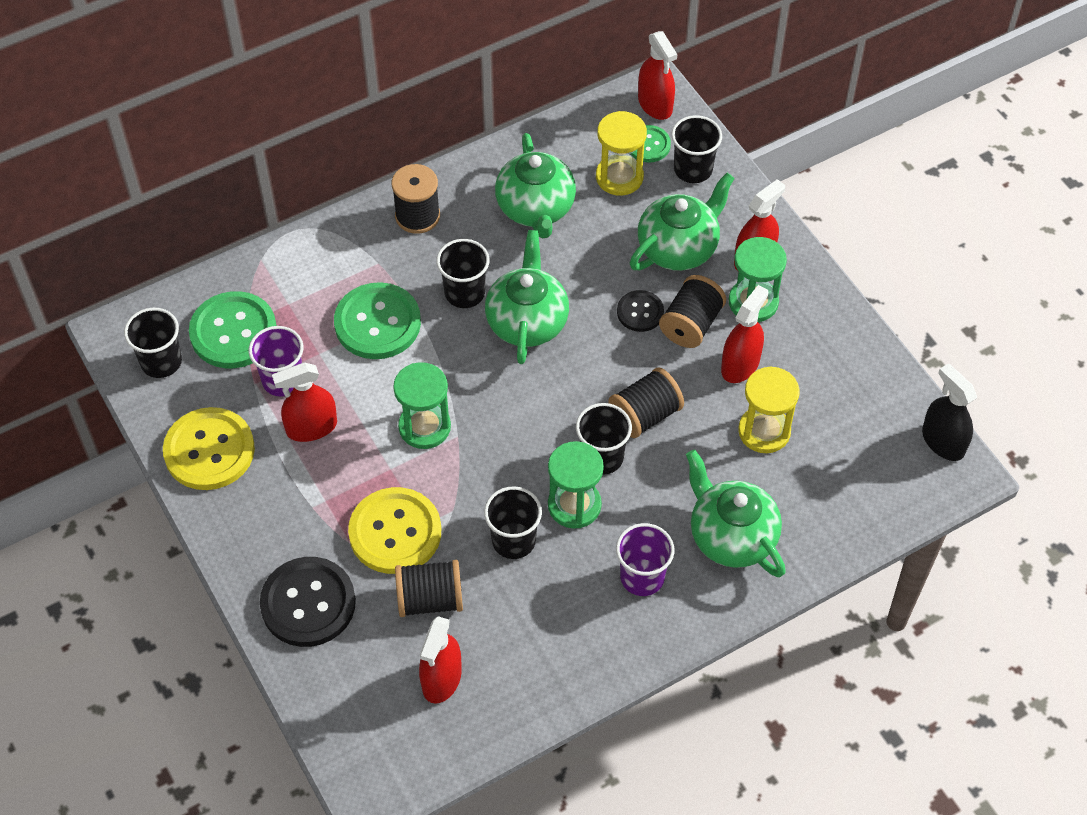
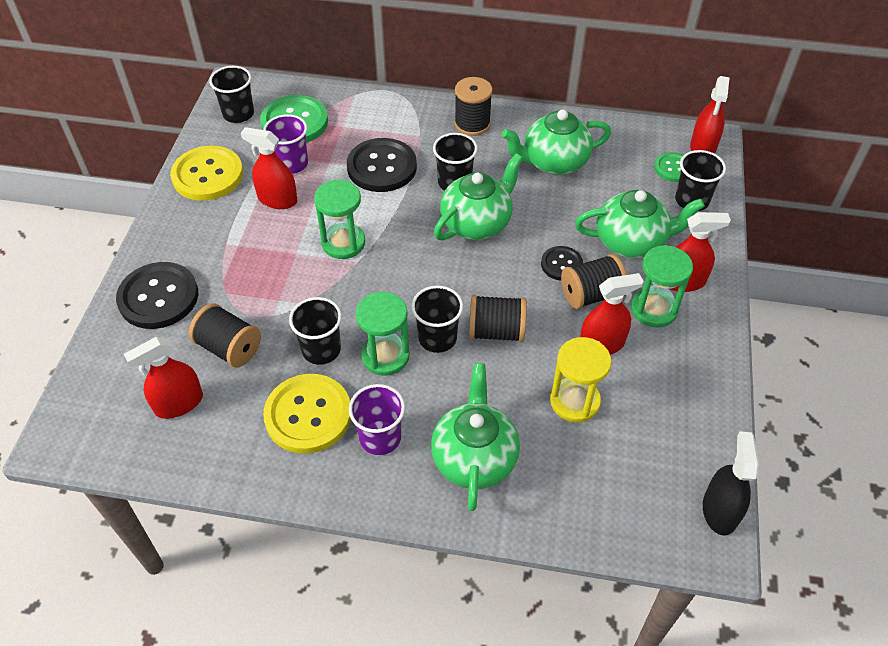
camera: 40 degrees right, 5 degrees down
green button [334,282,421,359] -> black button [347,138,417,192]
yellow button [348,487,441,574] -> yellow button moved to [263,374,351,454]
green teapot [495,133,576,238] -> green teapot turned 45 degrees clockwise [502,110,611,175]
yellow hourglass [596,111,647,196] -> none

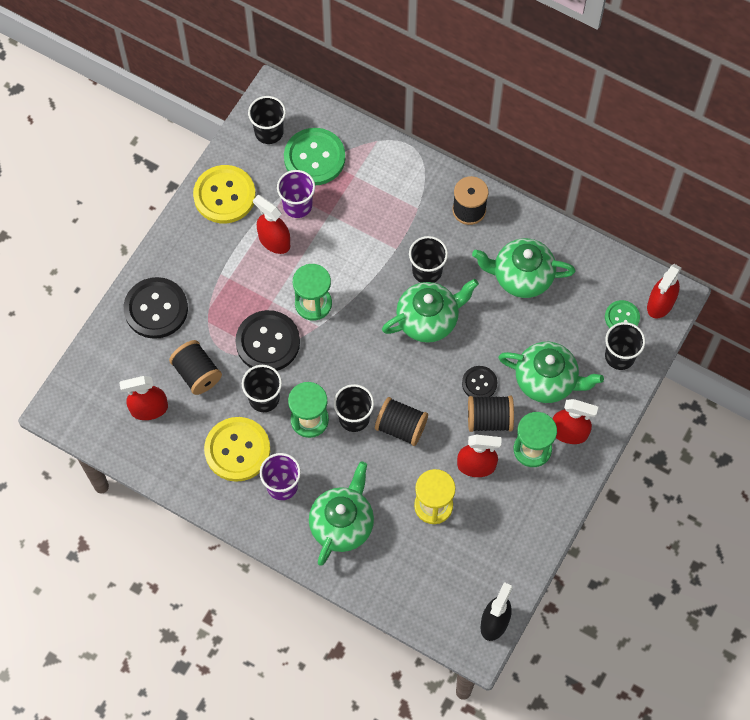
camera: 20 degrees right, 15 degrees up
black button [347,138,417,192] -> black button moved to [235,310,300,371]

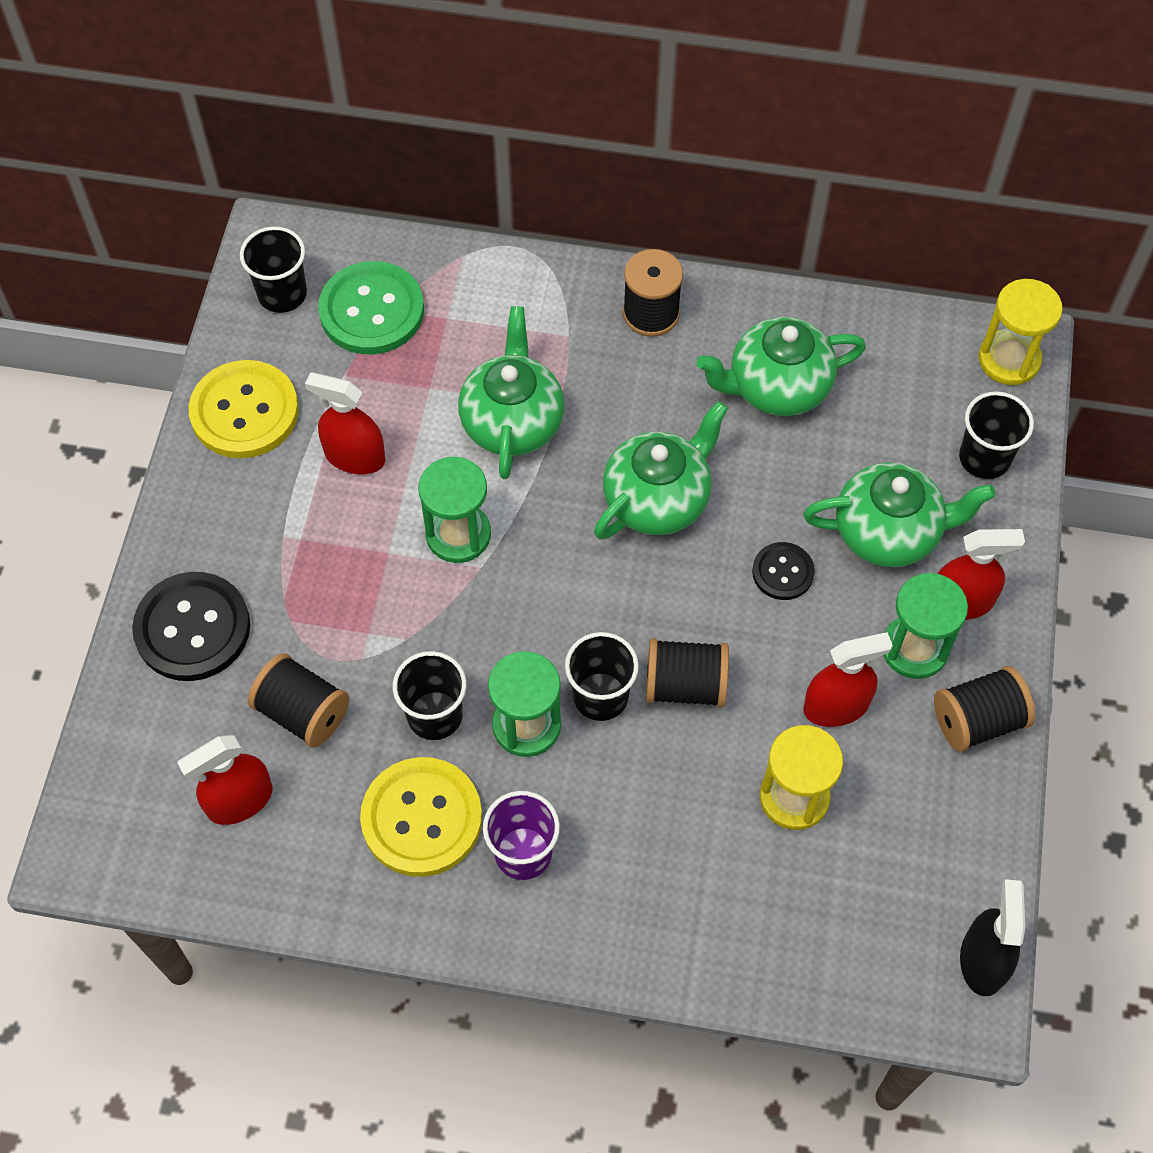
camera: 20 degrees left, 5 degrees down
black button [235,310,300,371] -> none
purple cup [277,170,315,218] -> none
green teapot [309,461,374,566] -> green teapot moved to [458,306,564,479]
black cup [409,236,448,283] -> none
black spool [468,396,514,432] -> black spool moved to [934,666,1035,752]
green button [605,300,640,328] -> none
red spray bottle [647,264,681,318] -> yellow hourglass [979,279,1063,385]

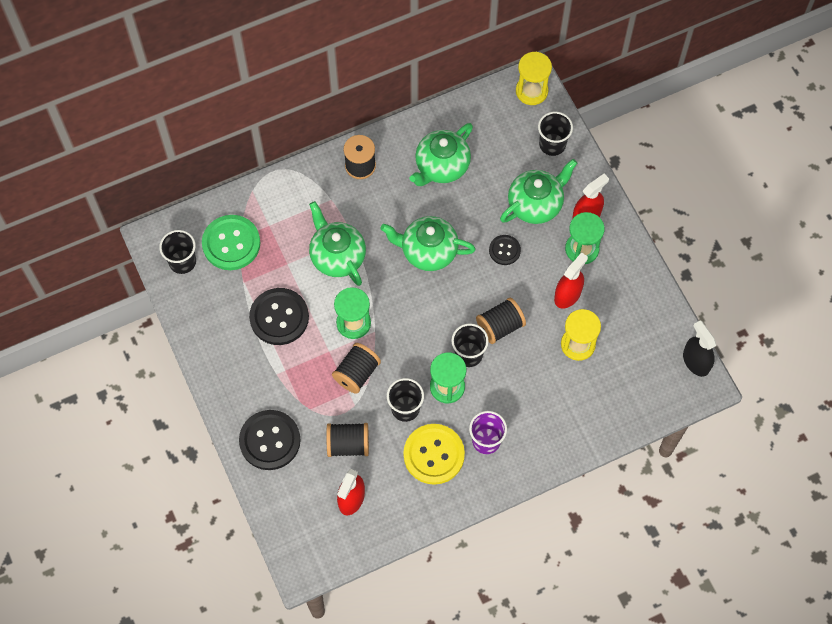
camera: 35 degrees left, 5 degrees up
yellow button [189,360,299,458] -> none
red spray bottle [305,373,385,475] -> black button [249,288,309,345]
green teapot [594,401,728,539] -> green teapot turned 90 degrees counterclockwise [380,216,476,271]
black spool [934,666,1035,752] -> black spool moved to [332,343,381,394]

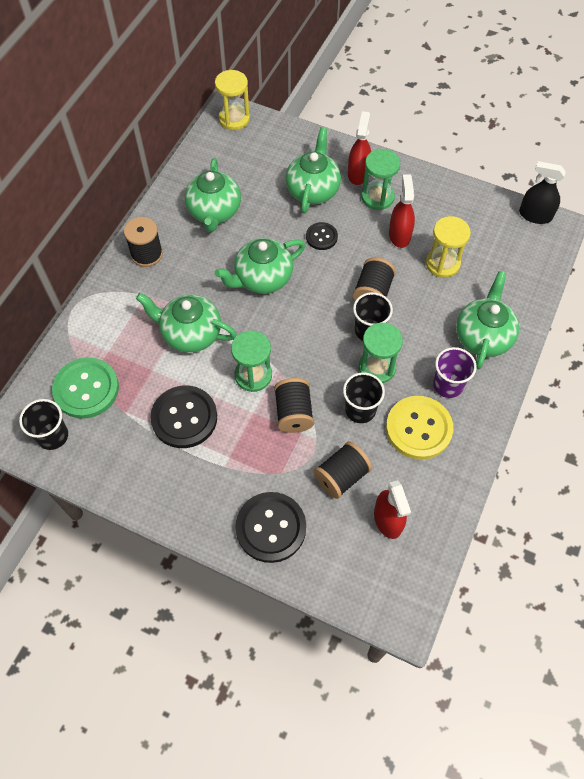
camera: 40 degrees left, 5 degrees down
black cup [538,112,573,156] -> none
none -> green teapot [456,271,519,369]

